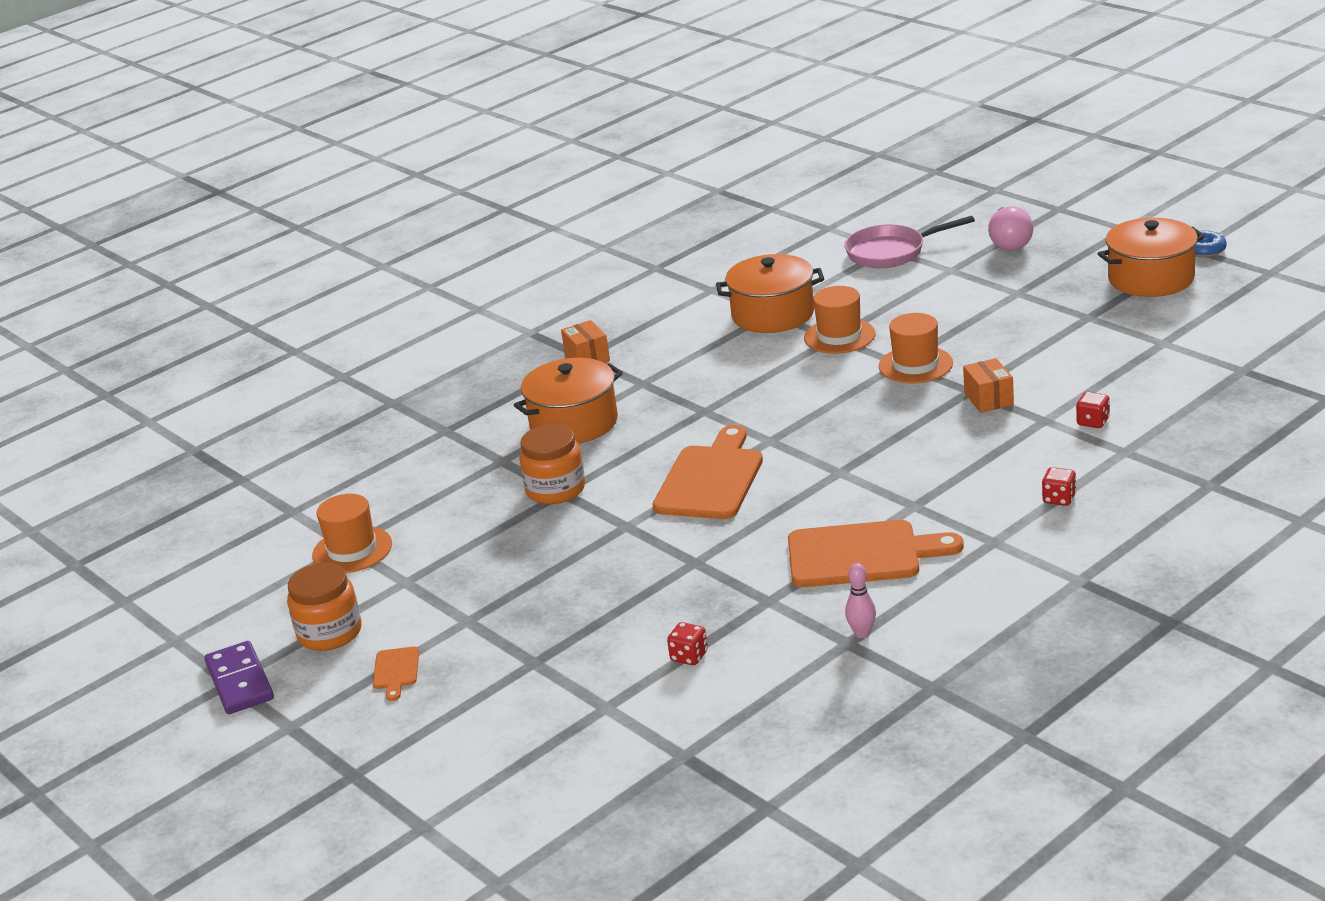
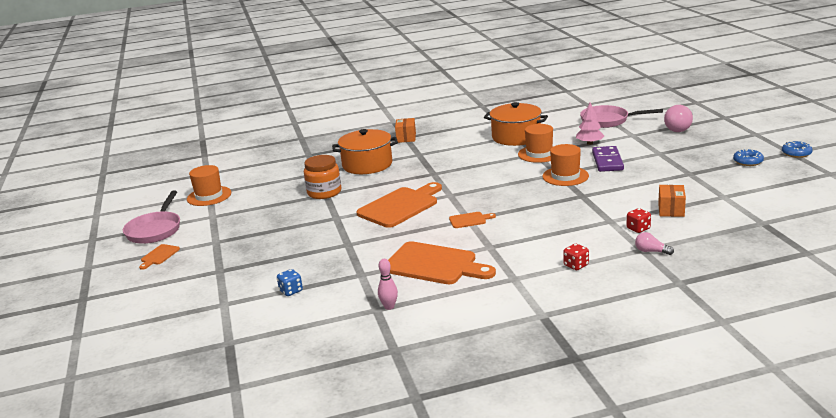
camera: 25 degrees right, 5 degrees down
purple domino [205,641,274,714] -> purple domino moved to [592,146,624,172]
orange jar [287,563,361,651] -> pink pan [123,191,180,244]
red dice [667,622,708,665] -> blue dice [277,269,303,296]
orange box [963,358,1014,413] -> orange box moved to [658,185,686,217]
orange pot [1097,218,1205,297] -> blue donut [733,148,764,166]
none -> orange cutting board [449,212,496,228]
none -> pink tree [576,102,604,145]
none -> pink light bulb [635,232,674,255]

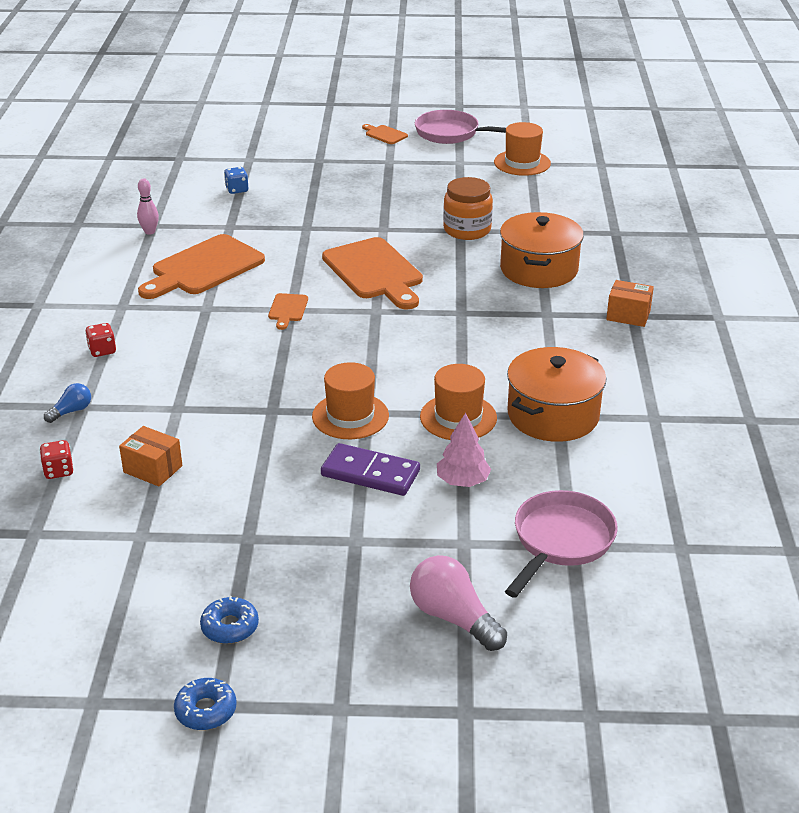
camera: 105 degrees right, 10 degrees up
red dice [626,208,651,233] -> red dice moved to [40,440,74,479]
pink light bulb [635,232,674,255] -> blue light bulb [44,383,91,423]

